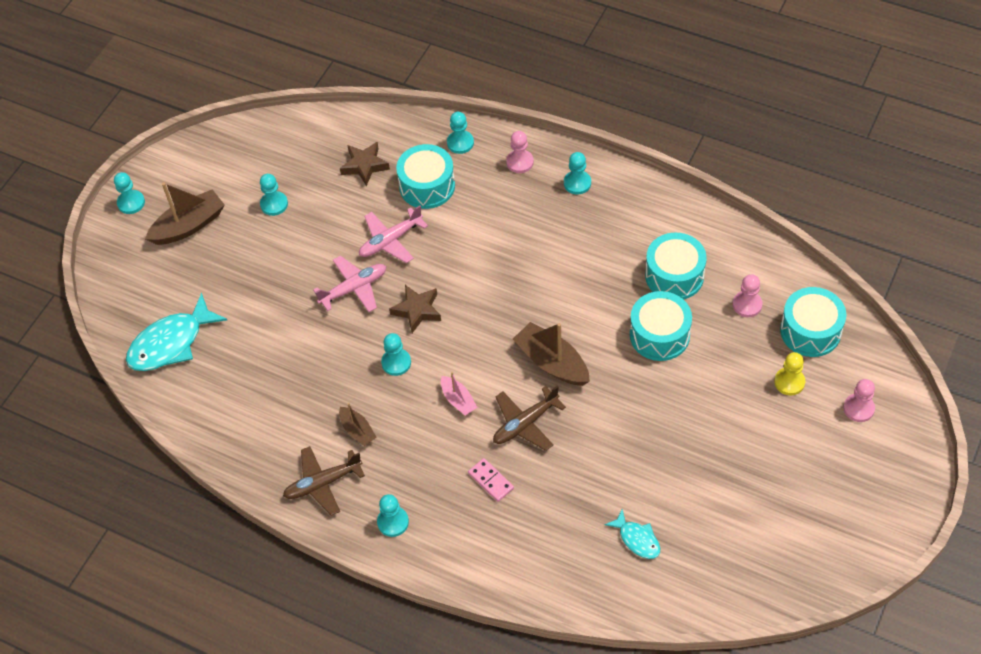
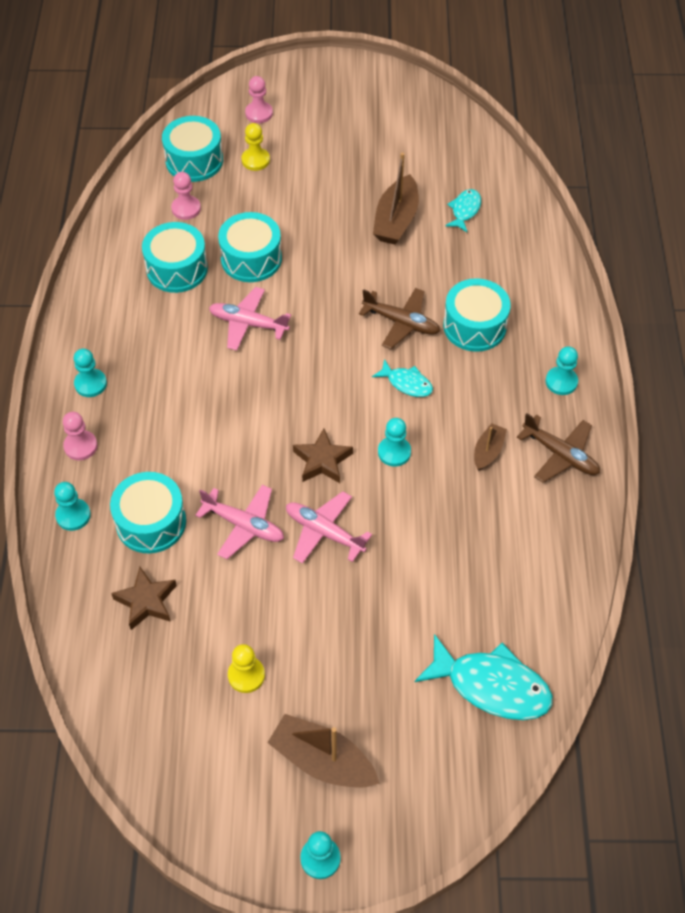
camera: 120 degrees left, 0 degrees up
turquoise pawn [260,174,288,216] -> yellow pawn [228,644,265,693]
pink boat [441,372,478,415] -> turquoise fish [372,359,433,397]
pink domino [468,458,514,502] -> turquoise drum [443,278,511,352]
brown boat [513,322,590,386] -> brown boat moved to [373,153,419,244]
none -> pink plane [209,287,291,351]

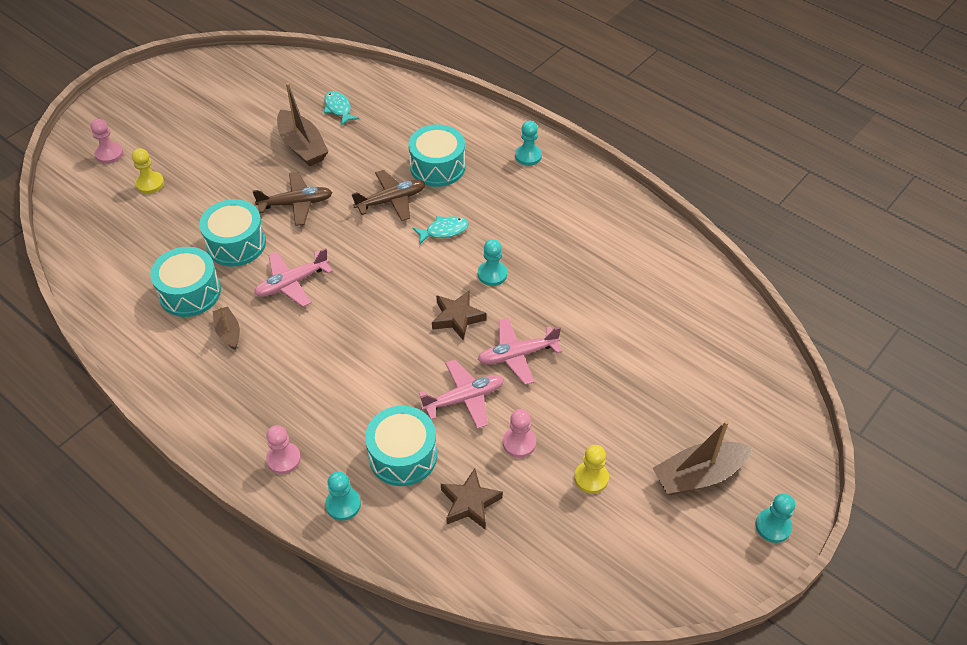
camera: 50 degrees left, 5 degrees down
turquoise pawn [74,349,107,397] -> none
turquoise drum [162,116,223,182] -> none
pink pawn [171,172,201,220] -> pink pawn moved to [503,409,536,458]
turquoise fish [415,634,553,720] -> none
brown boat [474,423,507,471] -> brown boat moved to [212,306,240,349]
brown plane [517,413,600,483] -> brown plane moved to [252,172,333,226]

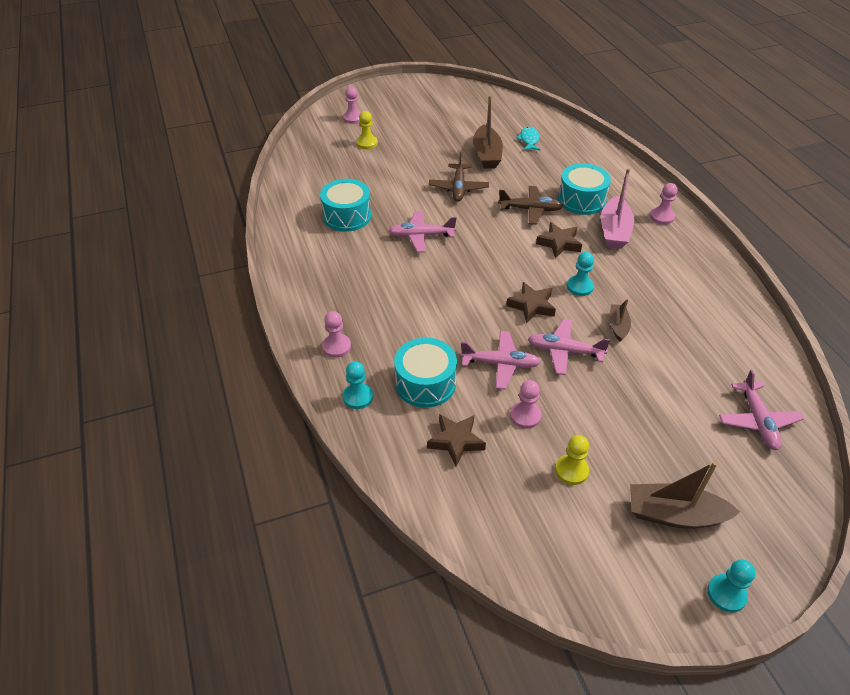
camera: 30 degrees right, 5 degrees down
turquoise drum [199,199,266,266] -> none
brown boat [212,306,240,349] -> brown boat moved to [609,298,631,342]
brown plane [252,172,333,226] -> brown plane turned 75 degrees clockwise [429,152,489,202]
turquoise fish [413,216,469,245] -> brown star [536,222,582,259]
turquoise pawn [515,121,542,166] -> pink pawn [650,183,678,225]
none -> pink boat [601,168,634,249]
none -> pink plane [719,370,804,450]

